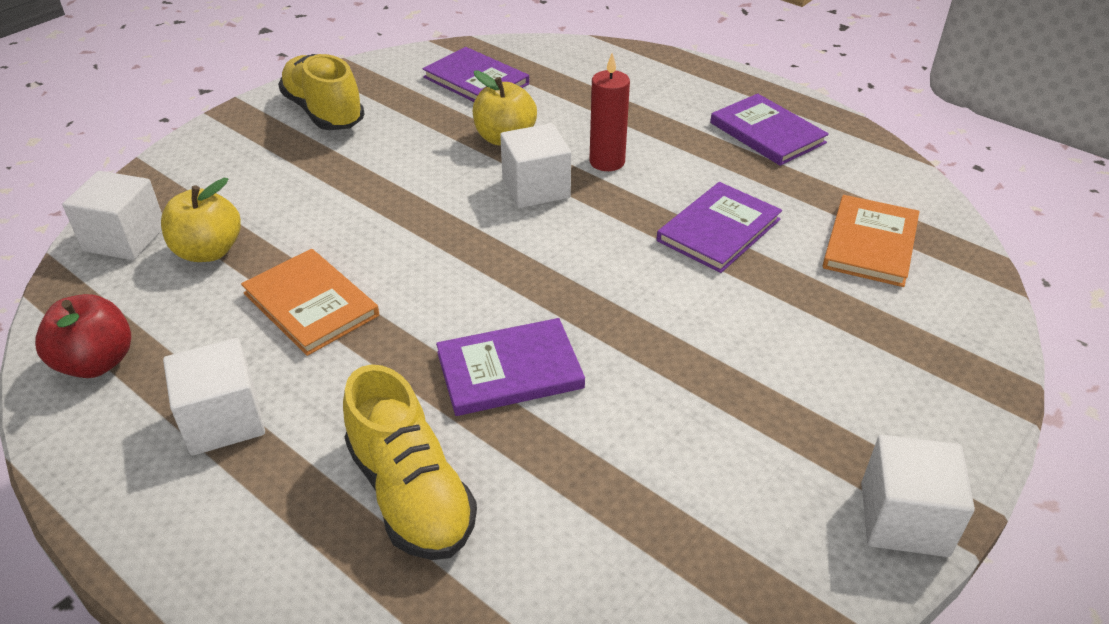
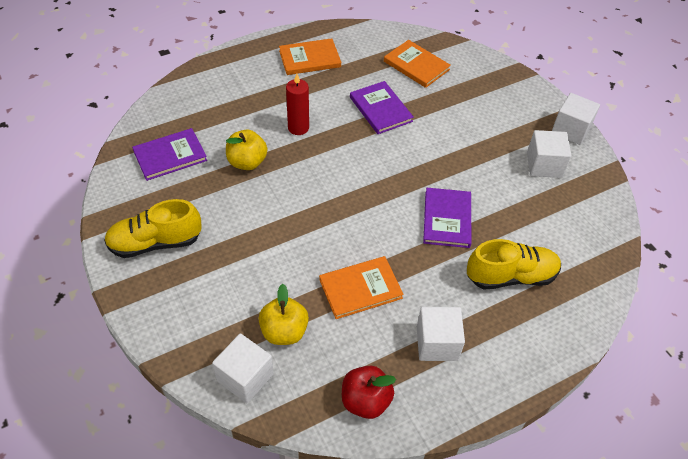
camera: 70 degrees left, 10 degrees up
white cube [500,123,571,208] -> white cube moved to [527,130,572,178]
purple book [710,94,829,166] -> orange book [279,38,341,75]

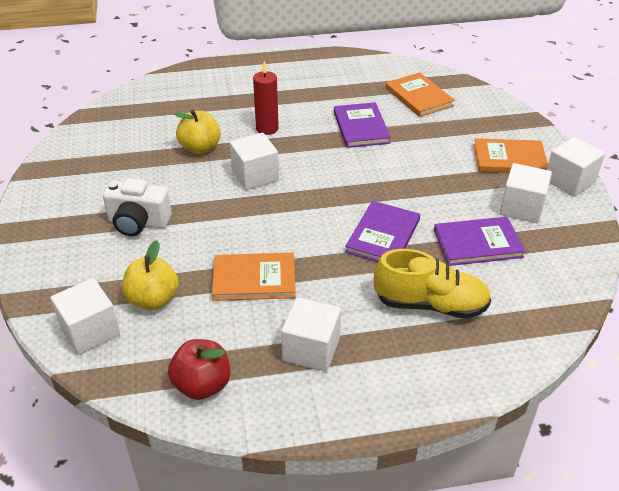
camera: 20 degrees right, 10 degrees down
yellow shoe [104,199,202,258] -> none
purple book [132,128,207,181] -> purple book moved to [434,217,526,266]
orange book [279,38,341,75] -> orange book moved to [474,138,548,173]
none -> white camera [103,178,172,236]
none -> white cube [230,133,279,190]

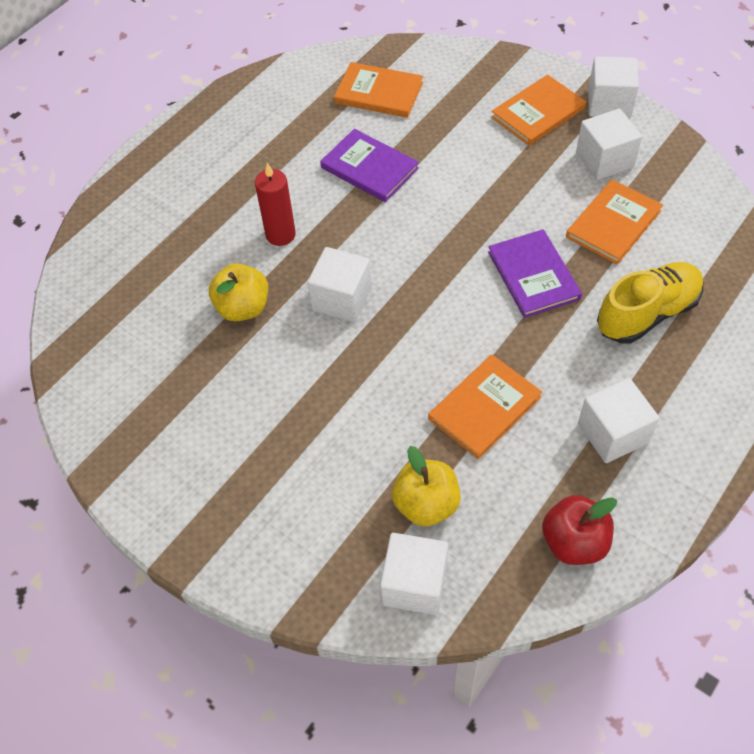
camera: 40 degrees left, 15 degrees up
white camera [103,178,172,236] -> none
purple book [434,217,526,266] -> orange book [566,179,663,265]

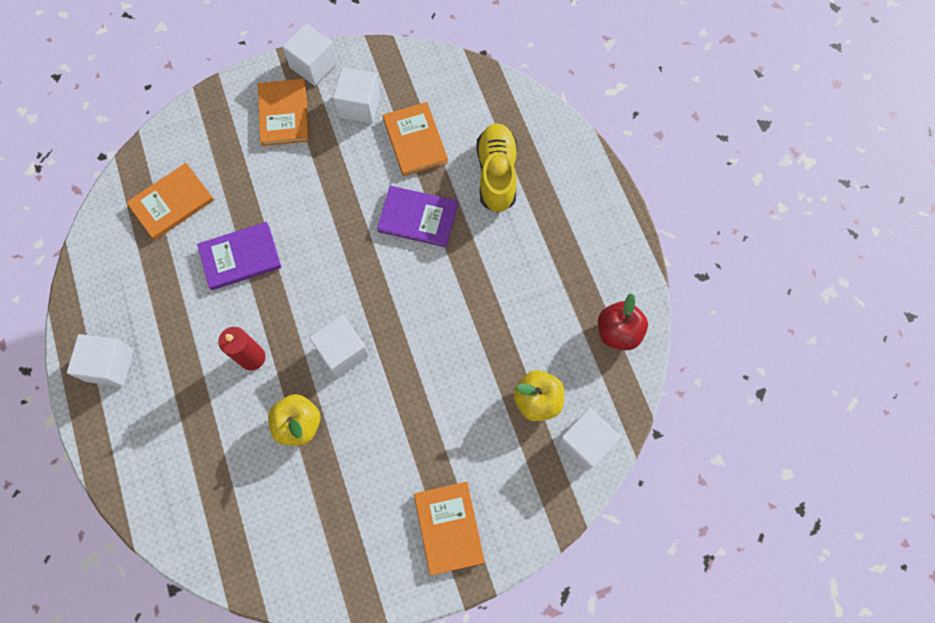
camera: 60 degrees left, 15 degrees up
orange book [428,355,542,460] -> orange book moved to [414,482,485,576]
white cube [578,378,660,463] -> white cube moved to [67,334,134,387]

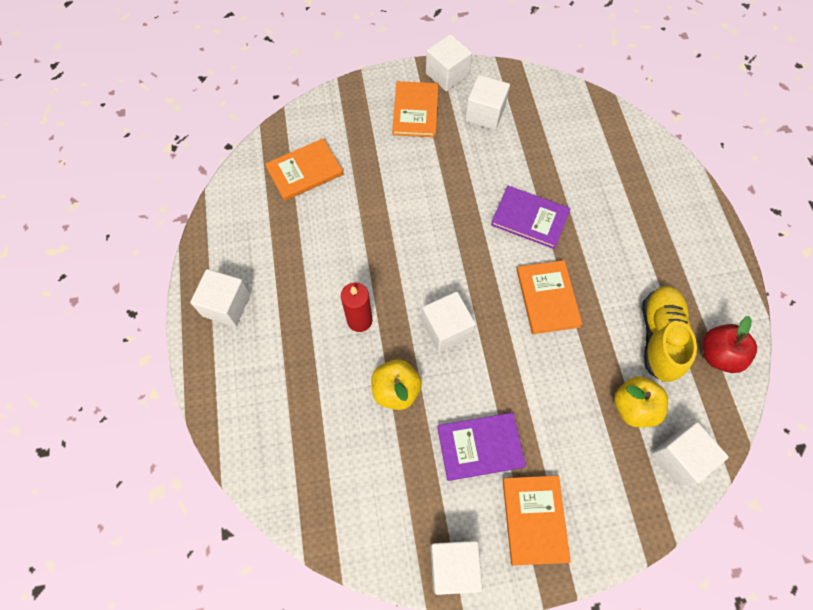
camera: 10 degrees right, 5 degrees down
purple book [197,222,281,290] -> purple book moved to [437,413,526,481]
orange book [383,102,448,176] -> orange book moved to [517,260,583,334]
yellow shoe [476,123,517,213] -> yellow shoe moved to [642,286,697,382]
none -> white cube [430,541,483,595]

